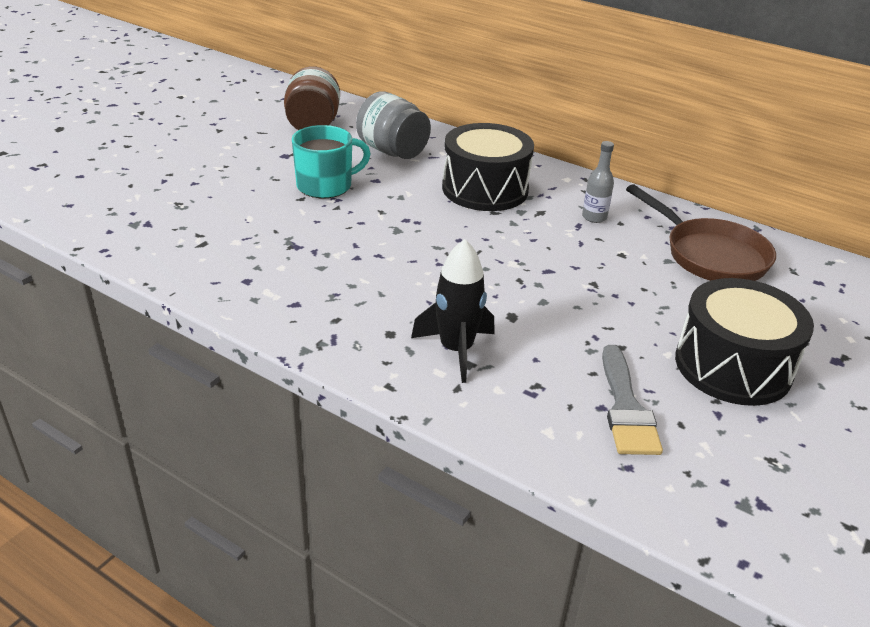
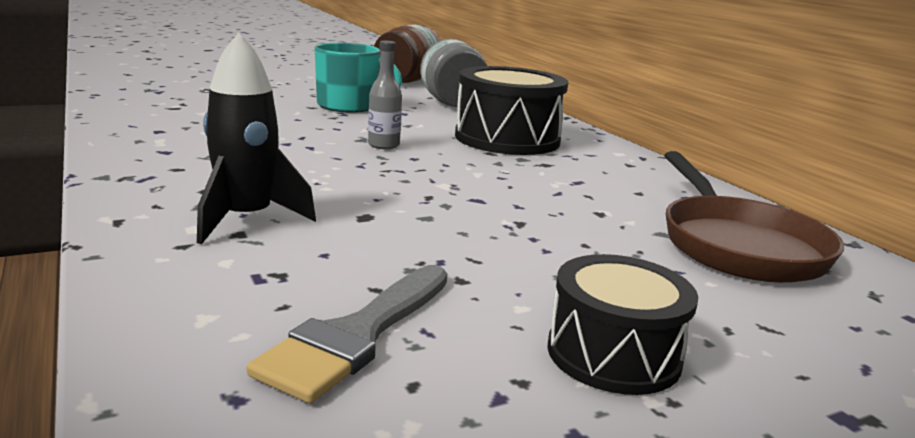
camera: 30 degrees right, 15 degrees down
grey bottle [582,141,614,223] -> grey bottle moved to [368,41,402,149]
black drum [675,278,814,406] -> black drum [547,254,698,395], size x0.62

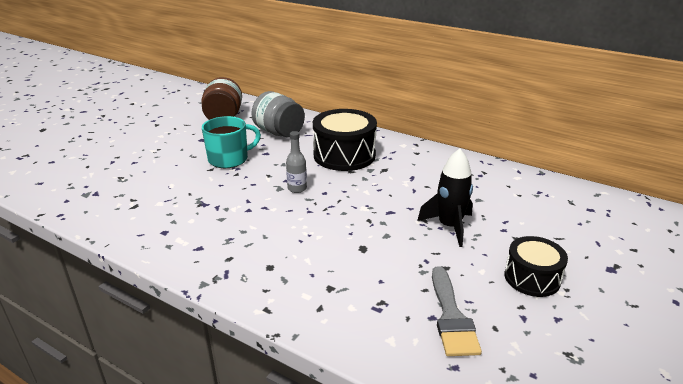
camera: 30 degrees left, 10 degrees up
black rocket [197,33,316,244] -> black rocket moved to [417,148,473,247]
brown pan [664,151,844,283] -> none

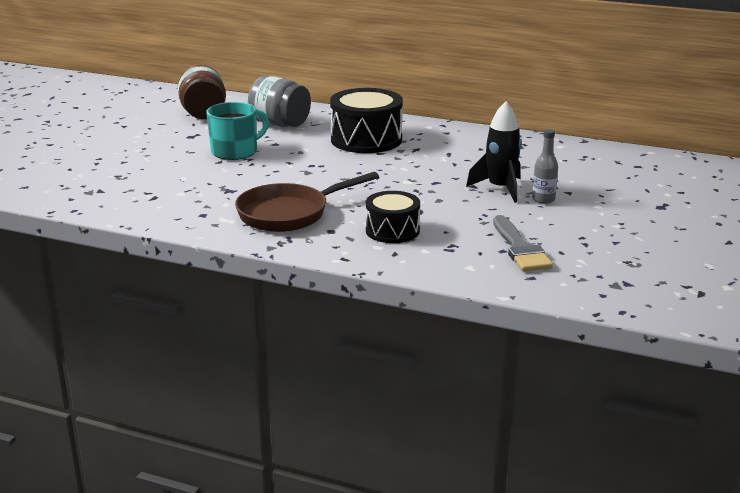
camera: 10 degrees left, 5 degrees down
grey bottle [286,131,307,193] -> grey bottle moved to [532,129,558,204]
black drum [504,236,568,297] -> black drum moved to [366,191,420,243]
none -> brown pan [235,172,379,232]

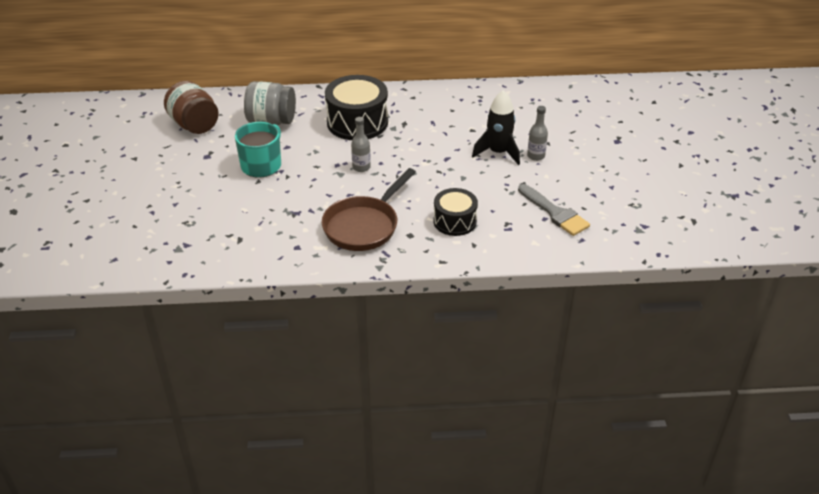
camera: 25 degrees left, 15 degrees up
none -> grey bottle [351,117,371,172]

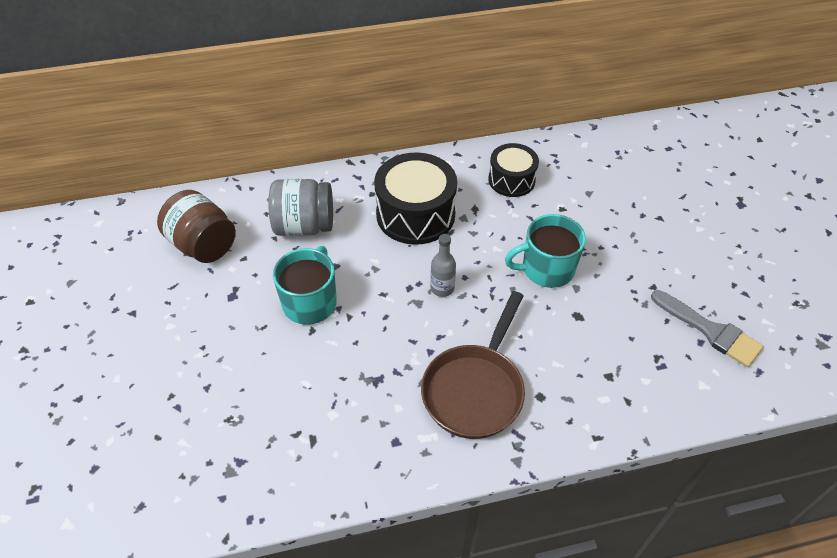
camera: 10 degrees left, 10 degrees up
black drum [433,188,478,236] -> black drum moved to [488,143,539,197]
black rocket [472,90,520,165] -> none
grey bottle [527,106,548,161] -> none
none -> turquoise mug [505,214,586,288]

